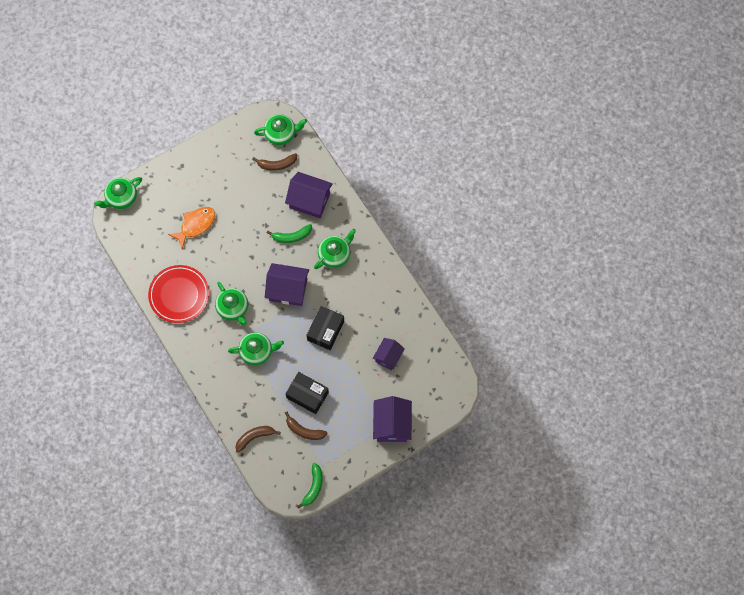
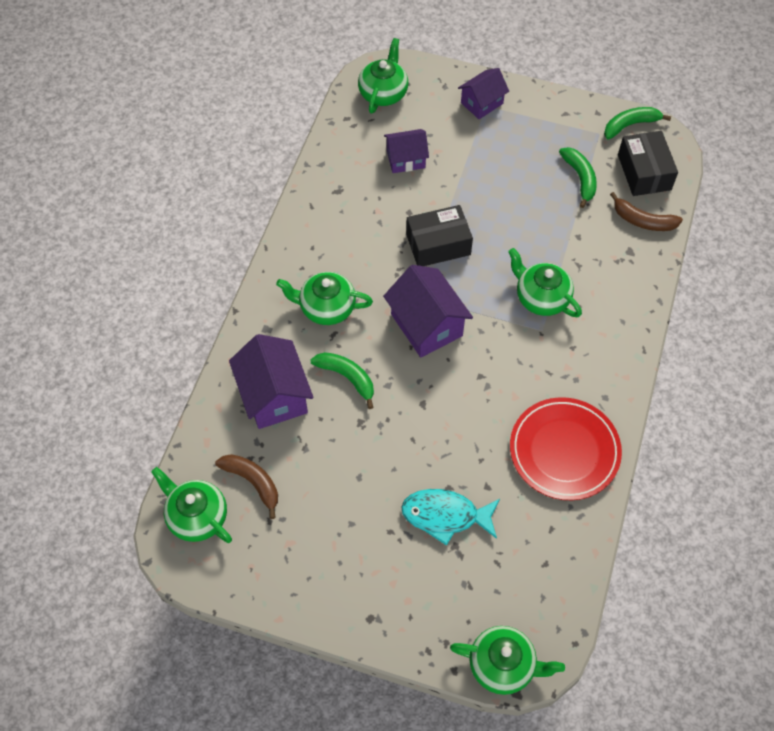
camera: 130 degrees left, 10 degrees down
orange fish [168,207,215,249] -> turquoise fish [401,489,500,546]
green teapot [215,282,248,325] -> green teapot moved to [358,38,409,114]
black box [285,372,329,414] -> black box moved to [618,131,678,196]
brown banana [285,411,328,440] -> green banana [559,147,597,208]
purple house [373,396,412,442] -> purple house [458,68,509,119], size x0.63

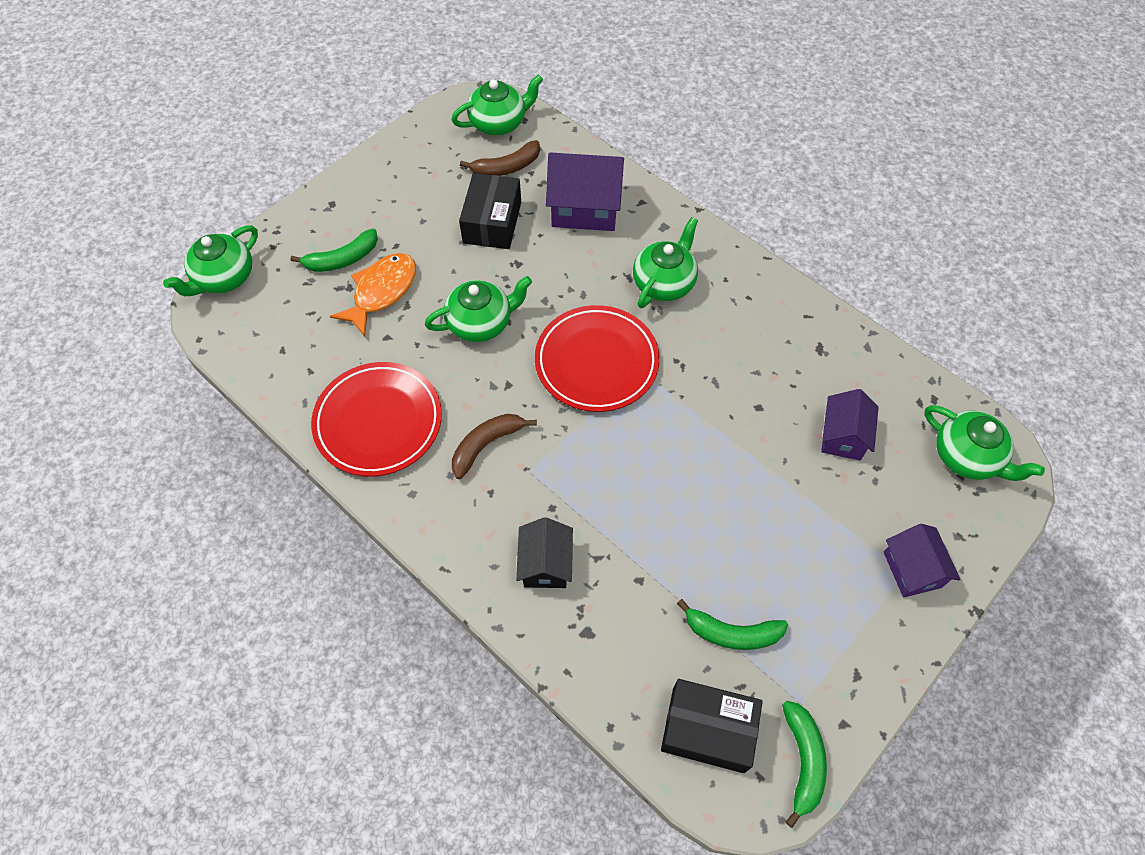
camera: 115 degrees right, 0 degrees up
green banana [310,352,374,409] -> green banana moved to [290,229,378,272]
purple house [383,265,473,358] -> red plate [535,305,660,412]
turquoise fish [401,489,500,546] -> orange fish [330,253,416,337]
black box [406,205,473,266] -> black box moved to [459,173,521,249]
green teapot [508,248,582,317] -> green teapot moved to [425,276,532,342]
brown banana [610,192,683,231] -> brown banana moved to [452,414,537,479]
none -> black house [516,517,573,588]

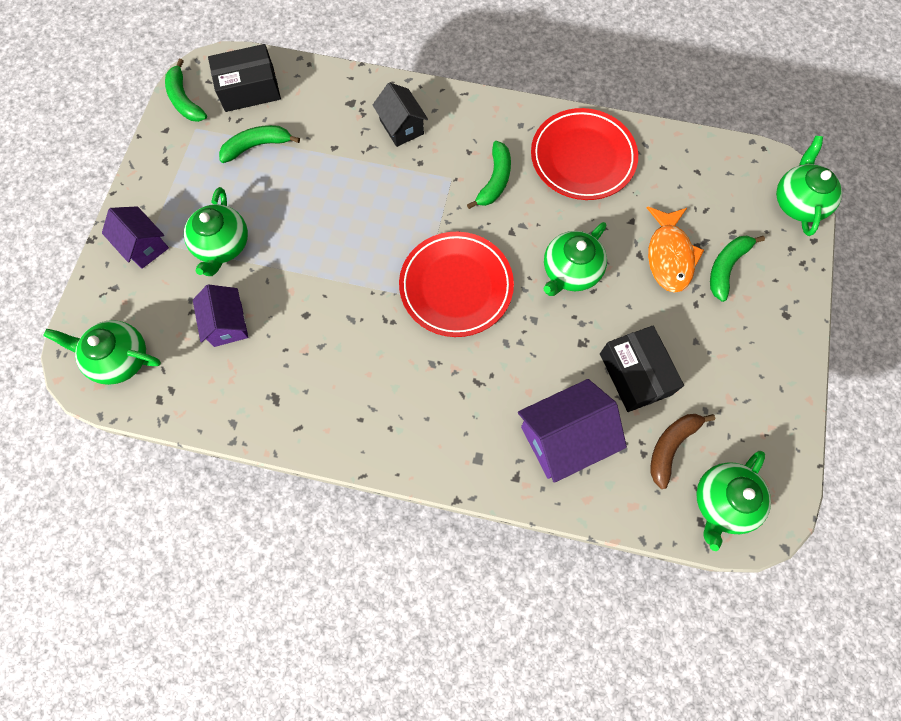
camera: 150 degrees right, 10 degrees up
brown banana [452,414,537,479] -> green banana [467,141,511,209]
green teapot [633,217,698,308] -> green teapot moved to [184,187,248,276]

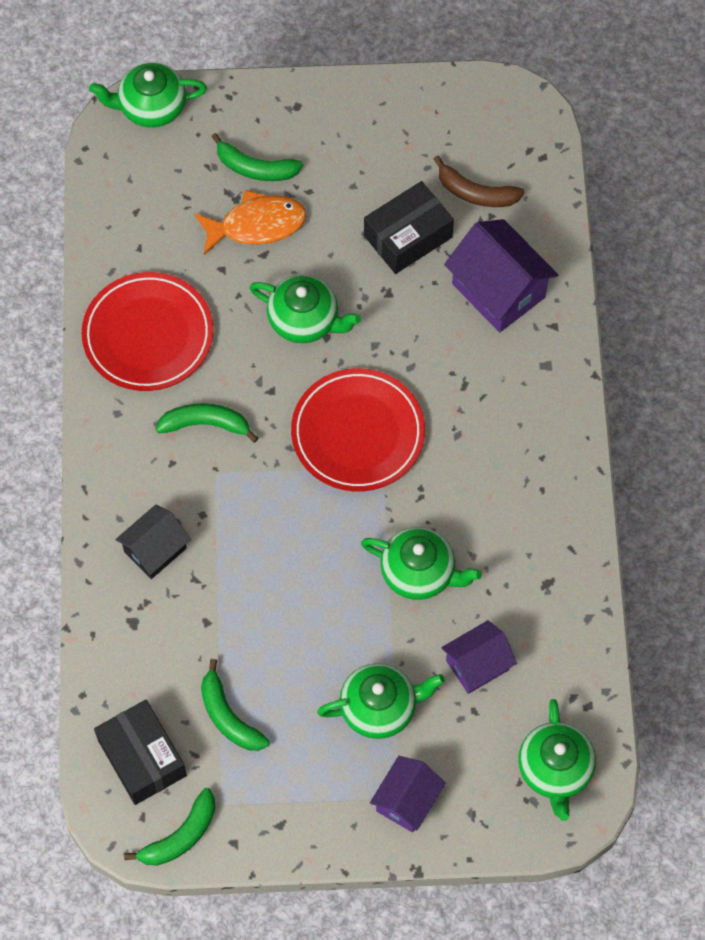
camera: 105 degrees left, 5 degrees down
green teapot [696,451,771,551] -> green teapot moved to [361,527,482,600]

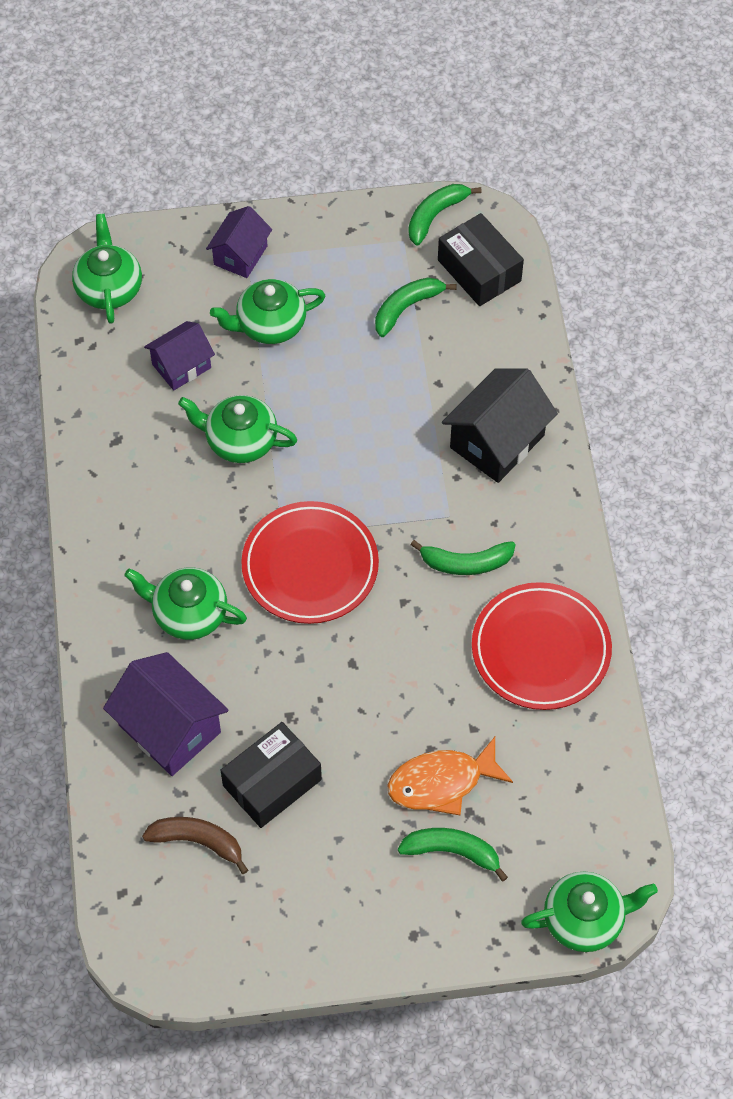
camera: 175 degrees right, 5 degrees down
black house [115,505,191,579] -> black house [442,368,558,483], size x1.58
green banana [201,659,270,751] -> green banana turned 90 degrees counterclockwise [375,277,456,337]
green teapot [249,275,361,343] -> green teapot moved to [124,568,247,640]

